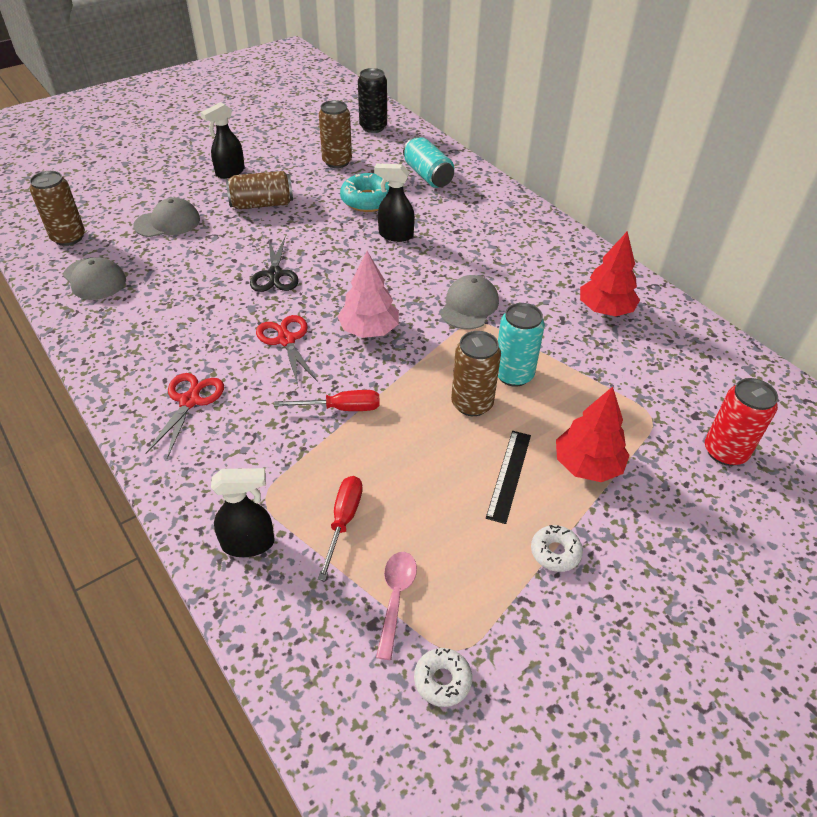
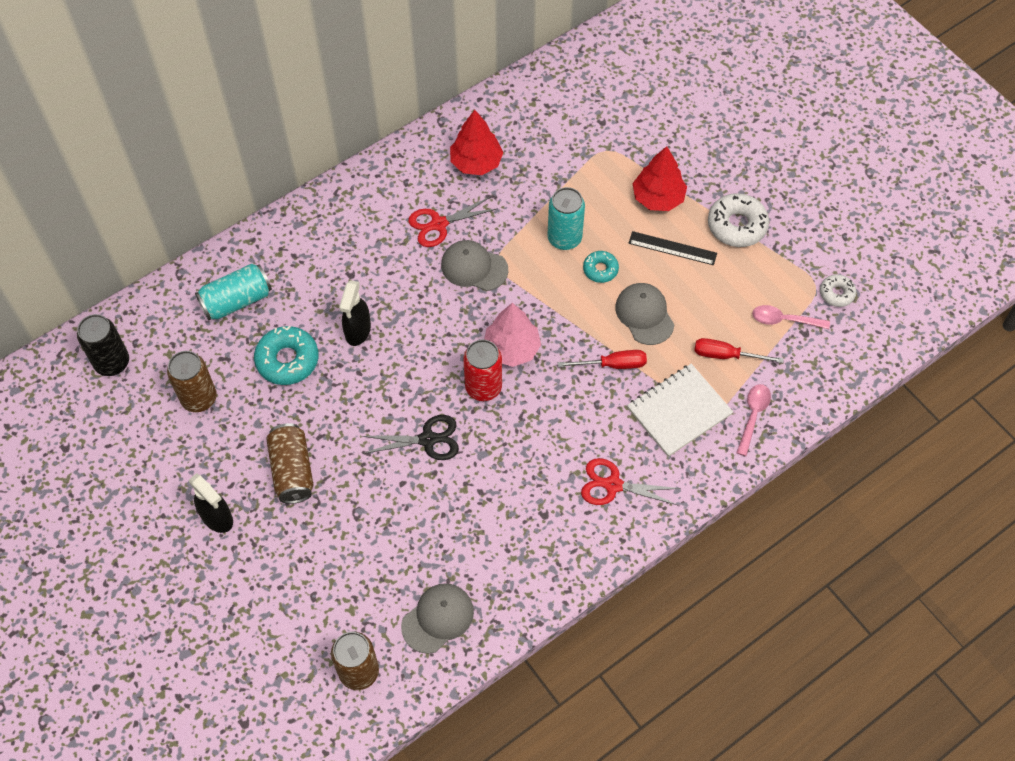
camera: 90 degrees left, 15 degrees up
grey cap [133,197,200,237] -> grey cap moved to [615,283,674,345]
black spray bottle [211,468,275,557] -> pink spoon [736,384,771,456]
red scissors [256,315,318,386] -> red scissors moved to [408,196,498,247]
red screwdriver [274,390,380,411] -> red screwdriver turned 90 degrees clockwise [558,350,647,369]
brown can [451,331,501,416] -> turquoise donut [583,251,619,283]
white donut [531,525,583,572] -> white donut [708,193,769,247], size x1.73
red can [705,378,778,466] -> red can moved to [463,339,502,401]
none -> white notebook [627,364,733,457]

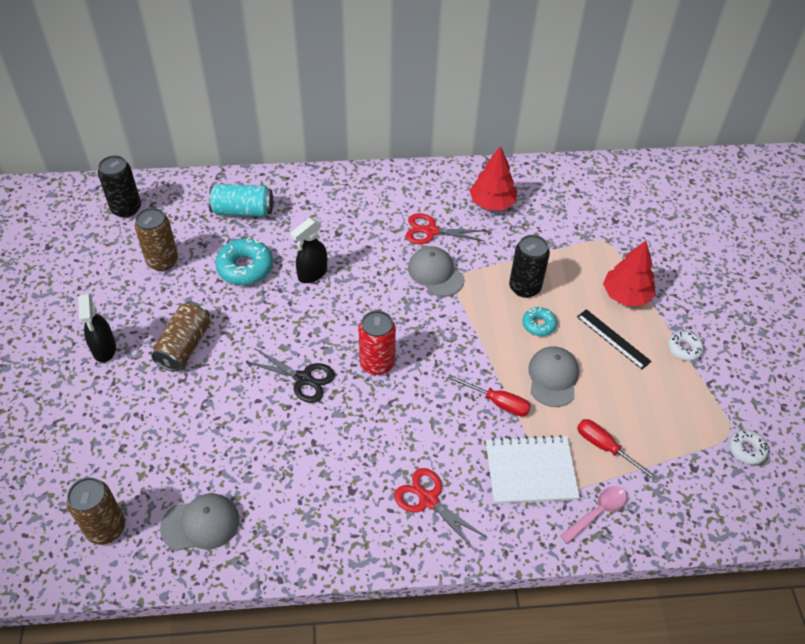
camera: 30 degrees right, 10 degrees down
pink tree [484,303,541,367] -> none
turquoise can [547,187,585,250] -> black can [509,235,550,298]
white donut [708,193,769,247] -> white donut [668,331,704,361], size x0.58
pink spoon [752,305,830,329] -> none

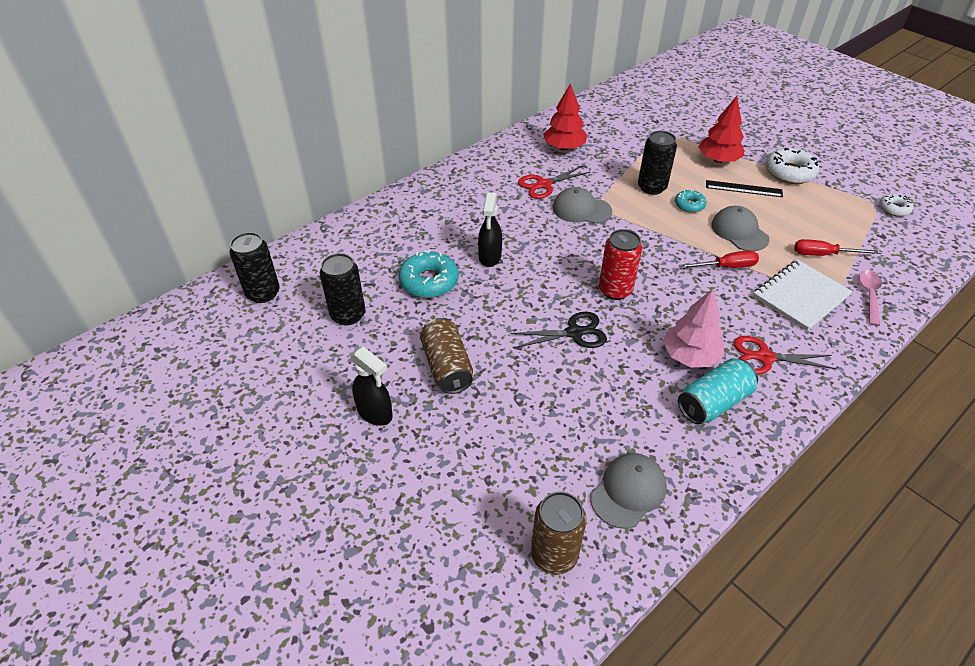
camera: 35 degrees left, 5 degrees down
brown can [135,208,178,271] -> black can [320,253,365,325]
turquoise can [208,184,273,217] -> turquoise can moved to [678,358,758,424]
white donut [668,331,704,361] -> white donut [766,148,819,184], size x1.73
none -> pink tree [663,289,725,367]

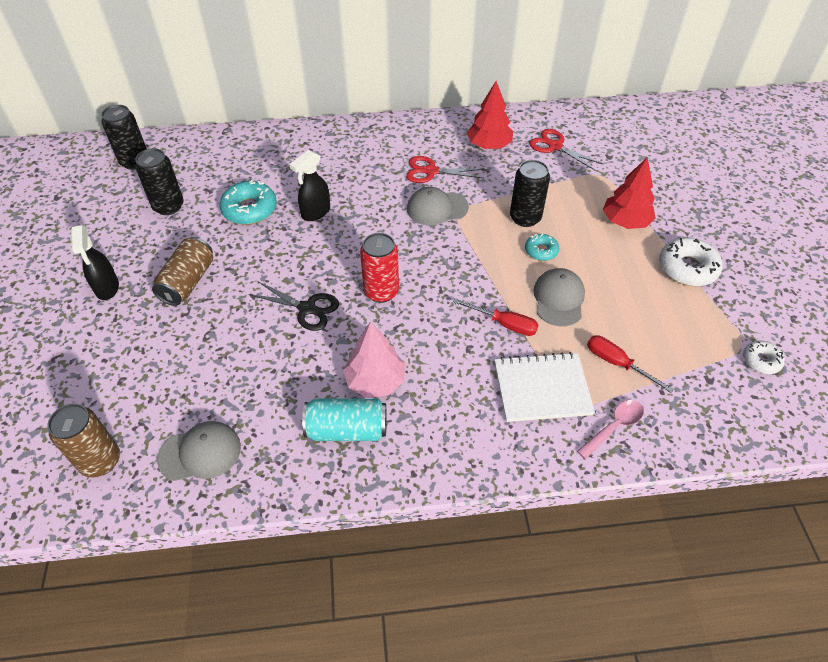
camera: 35 degrees right, 5 degrees up
grey cap [553,187,612,224] -> grey cap turned 60 degrees counterclockwise [407,187,469,225]
black ruler [706,180,783,197] -> none
red scissors [734,336,836,375] -> red scissors moved to [529,129,603,171]

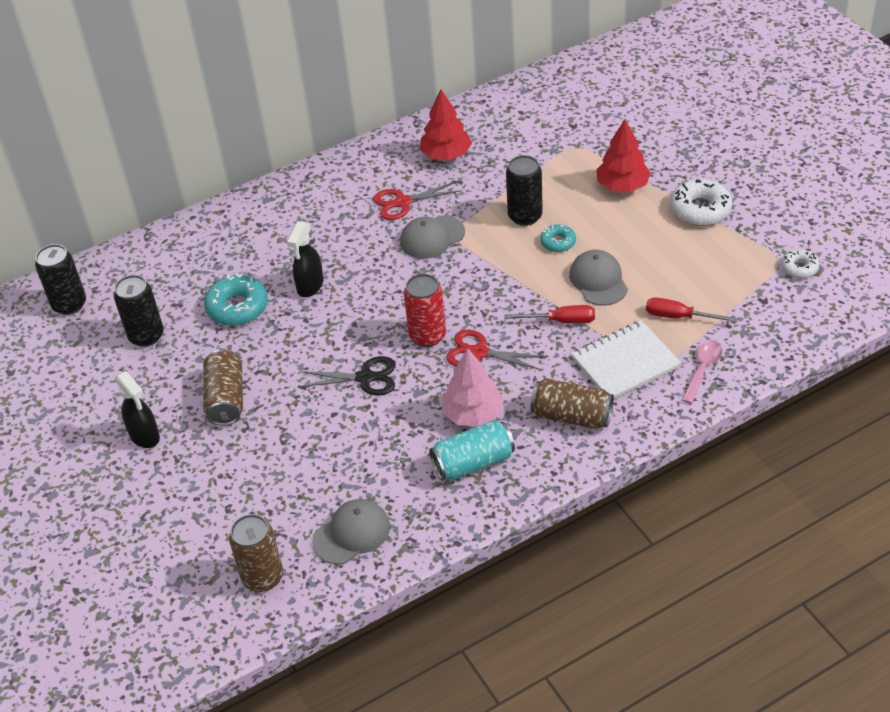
camera: 20 degrees left, 5 degrees down
red scissors [529,129,603,171] -> red scissors moved to [446,330,546,370]
none -> brown can [531,378,614,429]

